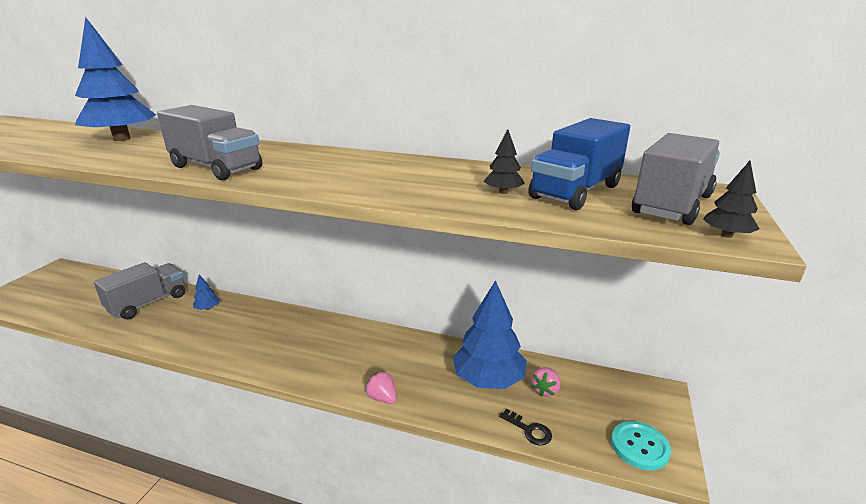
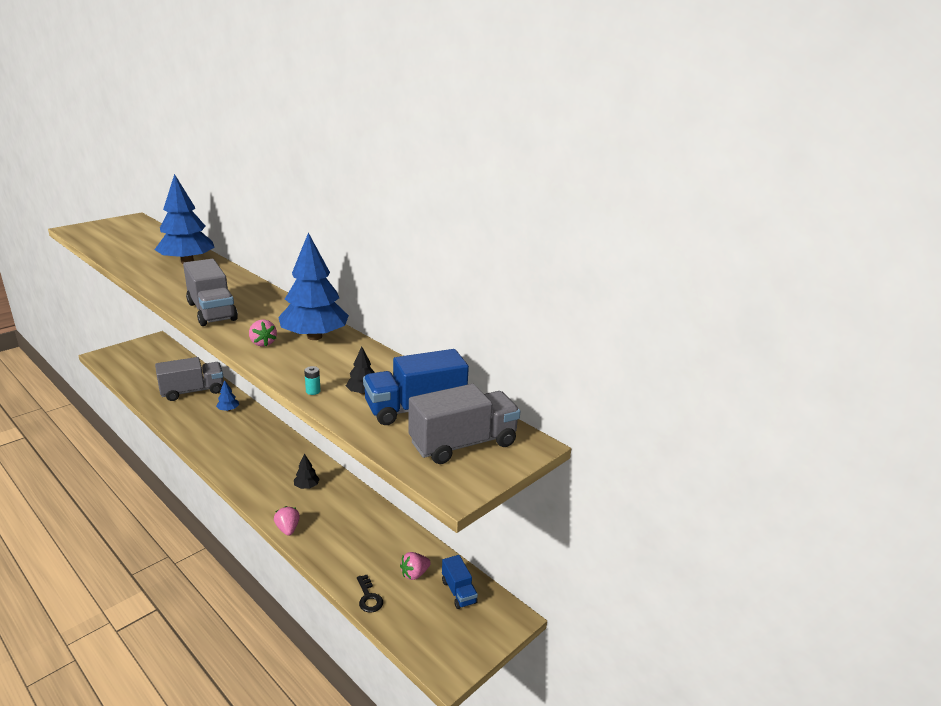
camera: 25 degrees right, 0 degrees up
blue tree [453,280,527,389] -> blue tree moved to [278,233,349,340]
turquoise button [611,421,671,470] -> none
black tree [703,161,759,238] -> black tree moved to [294,454,320,489]
none -> pink strawberry [249,320,277,347]
none -> turquoise battery [304,366,321,395]
none -> blue truck [442,555,478,609]

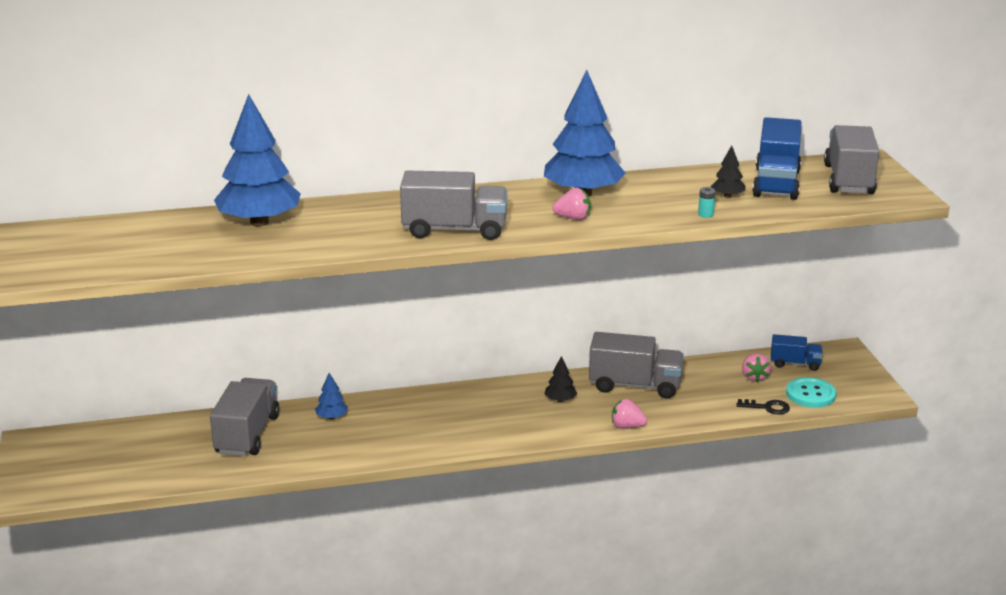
camera: 55 degrees left, 0 degrees up
none -> grey truck [589,332,684,399]
none -> turquoise button [786,377,836,408]

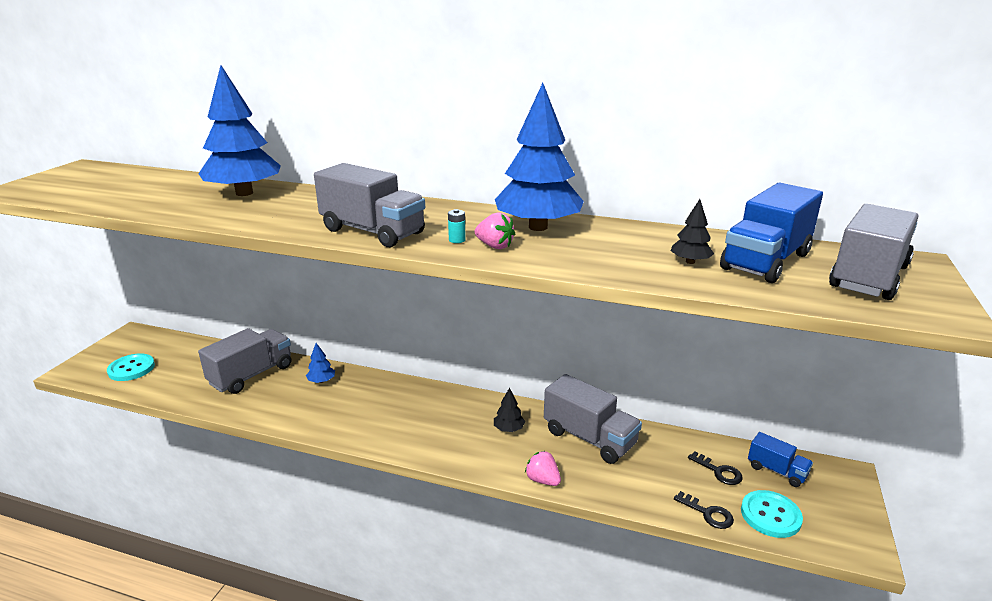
camera: 30 degrees right, 0 degrees up
turquoise battery [698,187,715,218] -> turquoise battery moved to [448,209,466,243]
pink strawberry [742,353,771,382] -> black key [688,451,743,485]
none -> turquoise button [107,354,155,381]

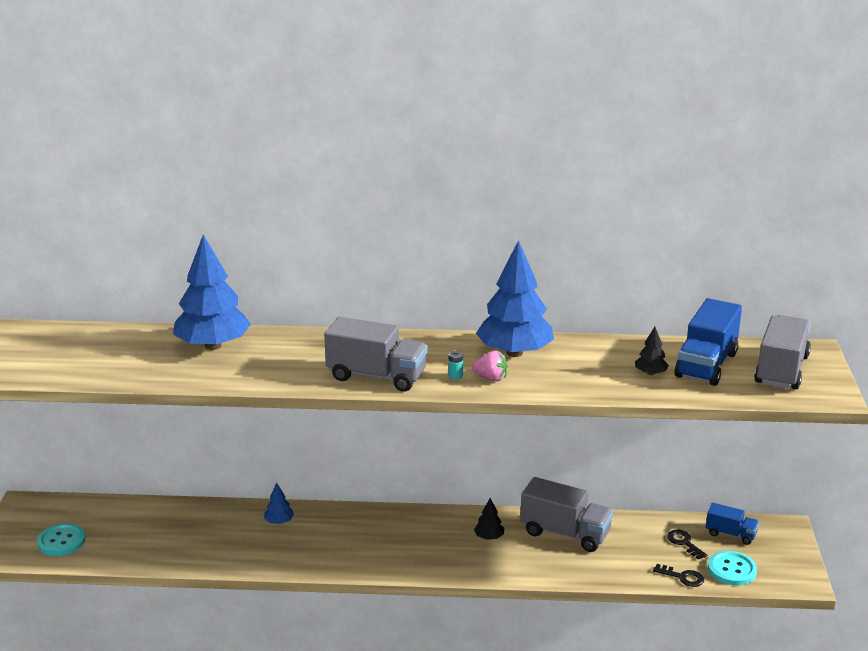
camera: 15 degrees left, 0 degrees up
grey truck [198,328,291,394] -> none
pink strawberry [525,451,561,486] -> none
black key [688,451,743,485] -> black key turned 150 degrees counterclockwise [667,530,707,560]

